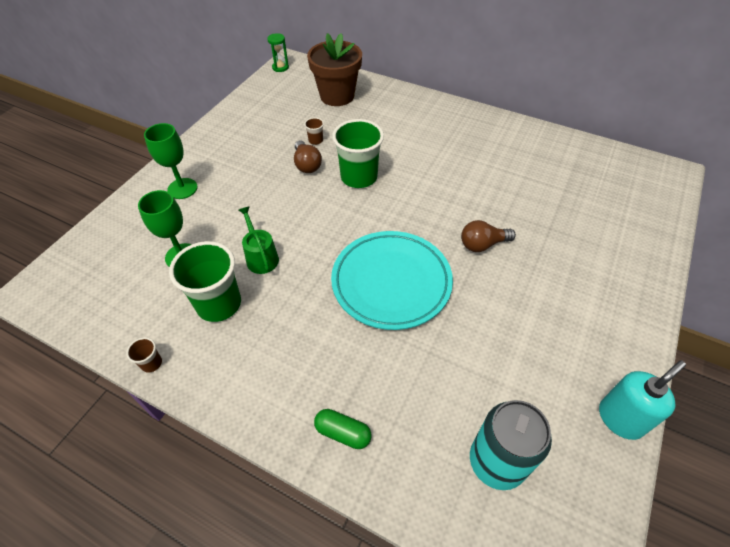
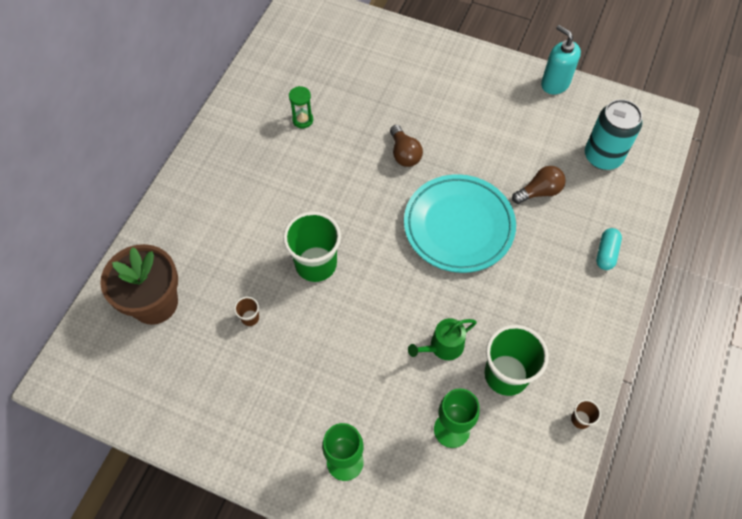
camera: 95 degrees left, 10 degrees up
green hourglass [267,33,289,72] -> green hourglass moved to [289,86,313,128]
brown light bulb [294,141,322,173] -> brown light bulb moved to [512,166,566,204]
green capsule [314,409,372,449] -> turquoise capsule [596,228,622,270]

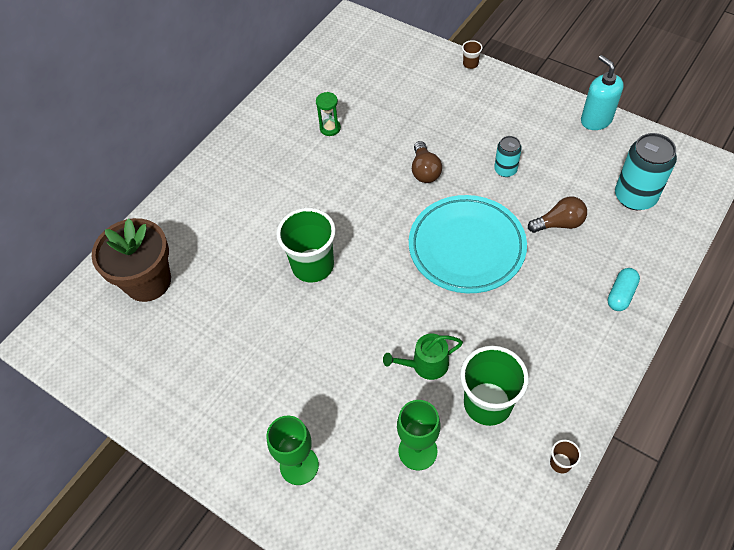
camera: 15 degrees right, 5 degrees down
brown cup [234,297,259,326] -> brown cup moved to [462,40,482,69]
none -> turquoise can [494,136,522,177]

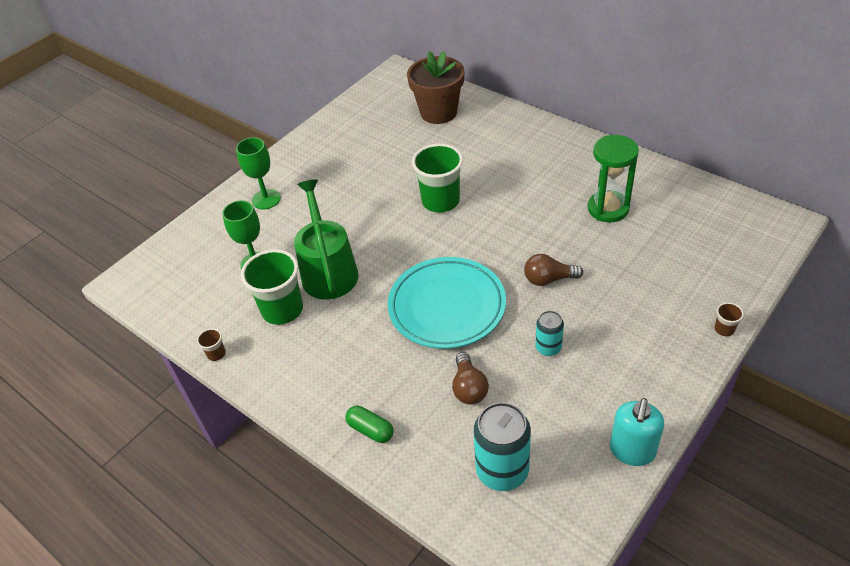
camera: 95 degrees right, 10 degrees down
green hourglass [316,92,341,136] -> green hourglass [587,135,639,222], size x1.87
green watering can [383,334,463,380] -> green watering can [294,180,359,300], size x1.83
turquoise soap dispenser [581,55,624,130] -> turquoise soap dispenser turned 135 degrees clockwise [610,398,664,466]
turquoise capsule [608,268,640,311] -> green capsule [345,406,394,443]

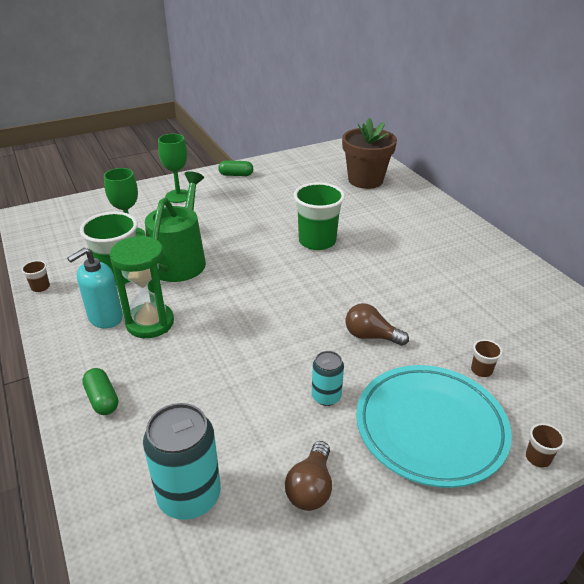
camera: 20 degrees right, 10 degrees down
turquoise plate [388,257,506,349] -> turquoise plate moved to [356,365,512,488]
brown light bulb [452,352,489,405] -> brown light bulb moved to [285,441,332,511]
green hourglass [587,135,639,222] -> green hourglass moved to [110,235,174,338]
turquoise soap dispenser [610,398,664,466] -> turquoise soap dispenser moved to [67,248,123,328]
none -> green capsule [218,161,253,176]
none -> brown cup [471,339,502,377]

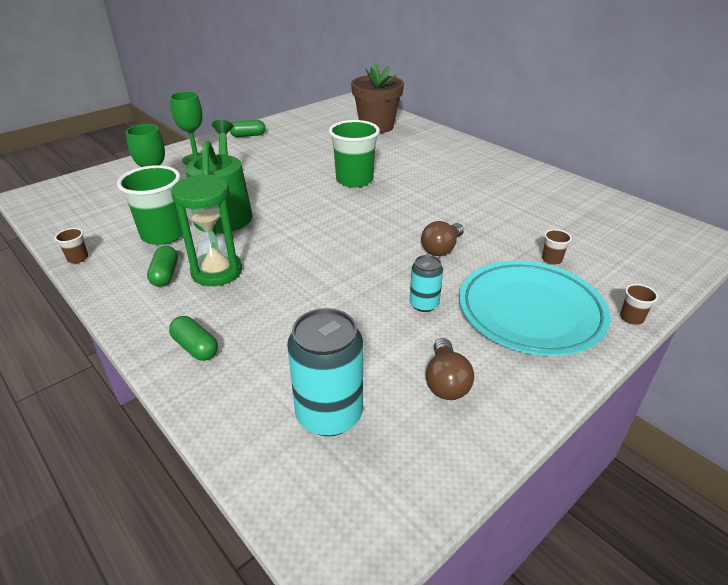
camera: 15 degrees left, 0 degrees up
turquoise soap dispenser [67,248,123,328] -> green capsule [147,246,178,287]
brown light bulb [346,303,409,346] -> brown light bulb turned 60 degrees counterclockwise [421,221,464,256]

